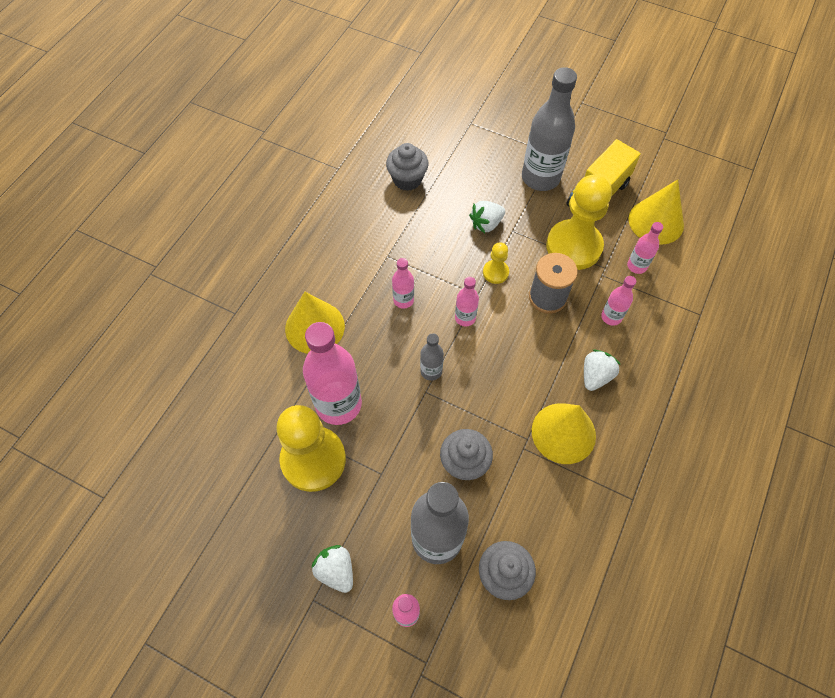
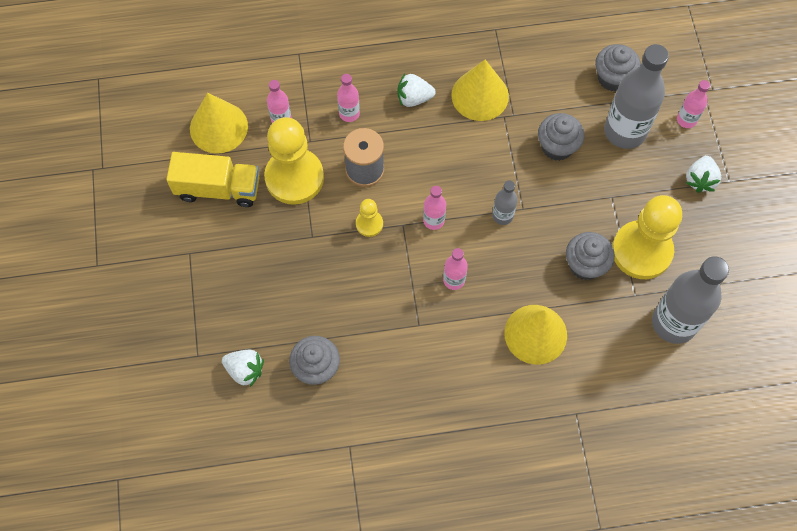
camera: 125 degrees left, 5 degrees up
pink bottle [303,322,362,425] -> grey cupcake [566,232,615,280]
white strawberry [469,201,505,233] -> white strawberry moved to [222,350,264,387]
grey bottle [522,67,577,191] -> grey bottle moved to [652,256,729,344]

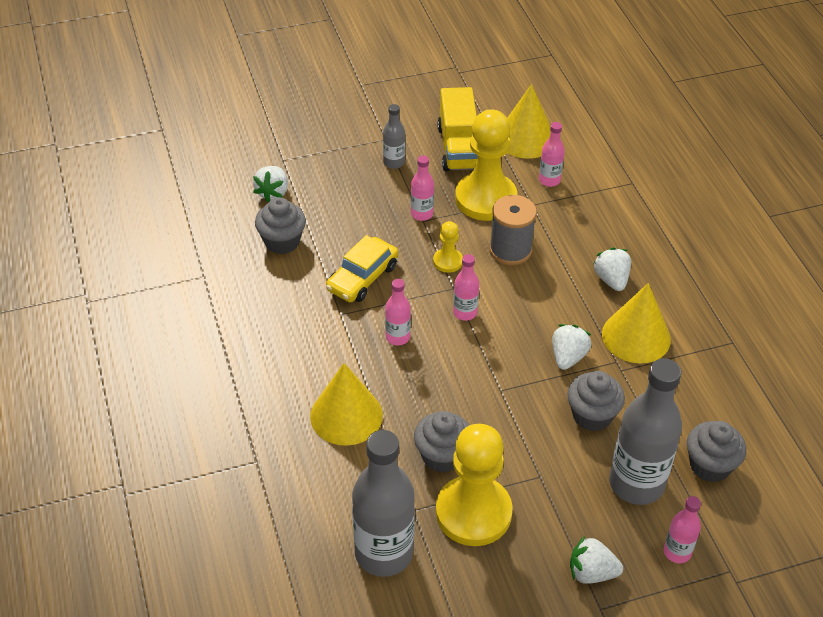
camera: 80 degrees right, 20 degrees down
pink bottle [337,74,360,122] -> pink bottle moved to [411,155,434,221]
grey bottle [492,180,518,225] -> grey bottle moved to [383,104,405,169]
none -> yellow car [326,235,398,302]
none -> white strawberry [552,324,591,370]

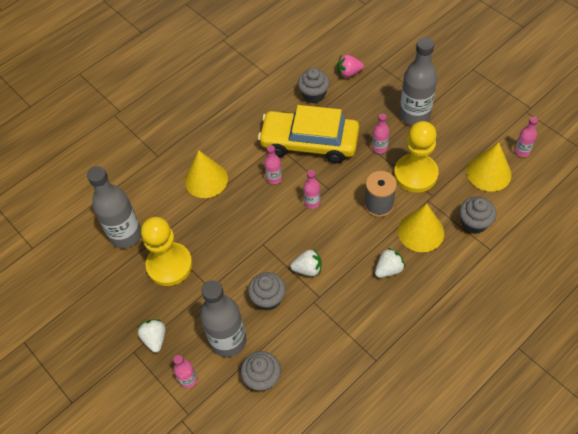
camera: 70 degrees right, 10 degrees up
white strawberry [253,166,288,202] -> pink strawberry [338,55,364,78]
yellow car [326,235,398,302] -> yellow car [258,105,359,163], size x1.81
grey bottle [383,104,405,169] -> grey bottle [400,37,437,126], size x2.07
grey cupcake [414,411,469,473] -> grey cupcake moved to [459,197,496,234]
yellow pawn [433,221,463,273] -> none
yellow truck [437,87,478,172] -> none
pink bottle [539,122,565,187] -> pink bottle moved to [515,117,538,157]
yellow cone [602,283,671,364] -> yellow cone moved to [398,204,444,252]

